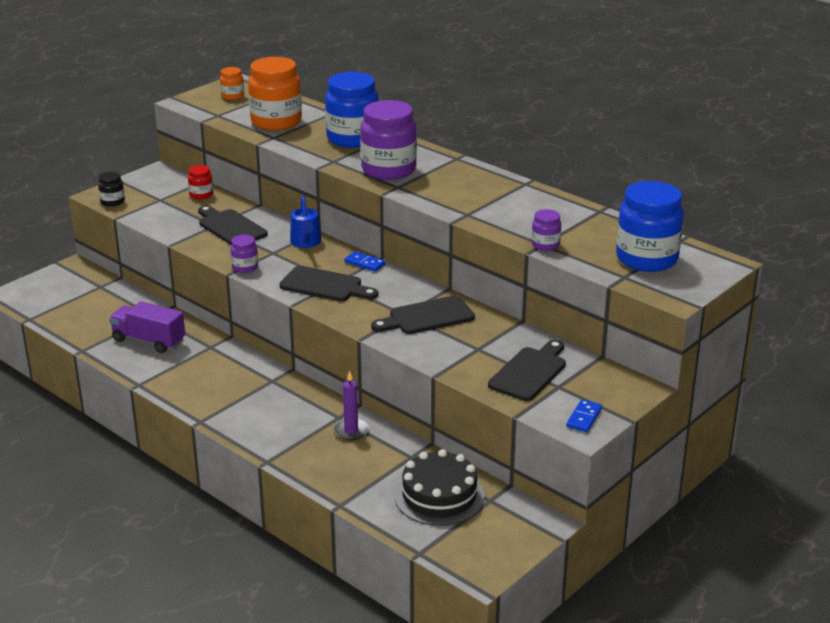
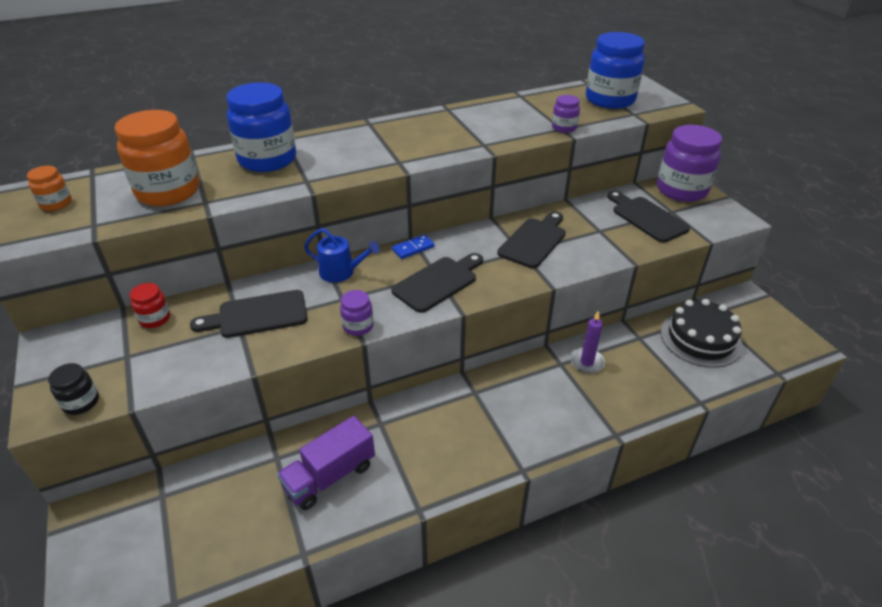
camera: 65 degrees left, 10 degrees up
purple jar [360,100,417,180] -> purple jar moved to [657,125,722,202]
black cutting board [371,296,475,334] -> black cutting board turned 150 degrees counterclockwise [497,212,566,268]
blue domino [566,399,602,432] -> none

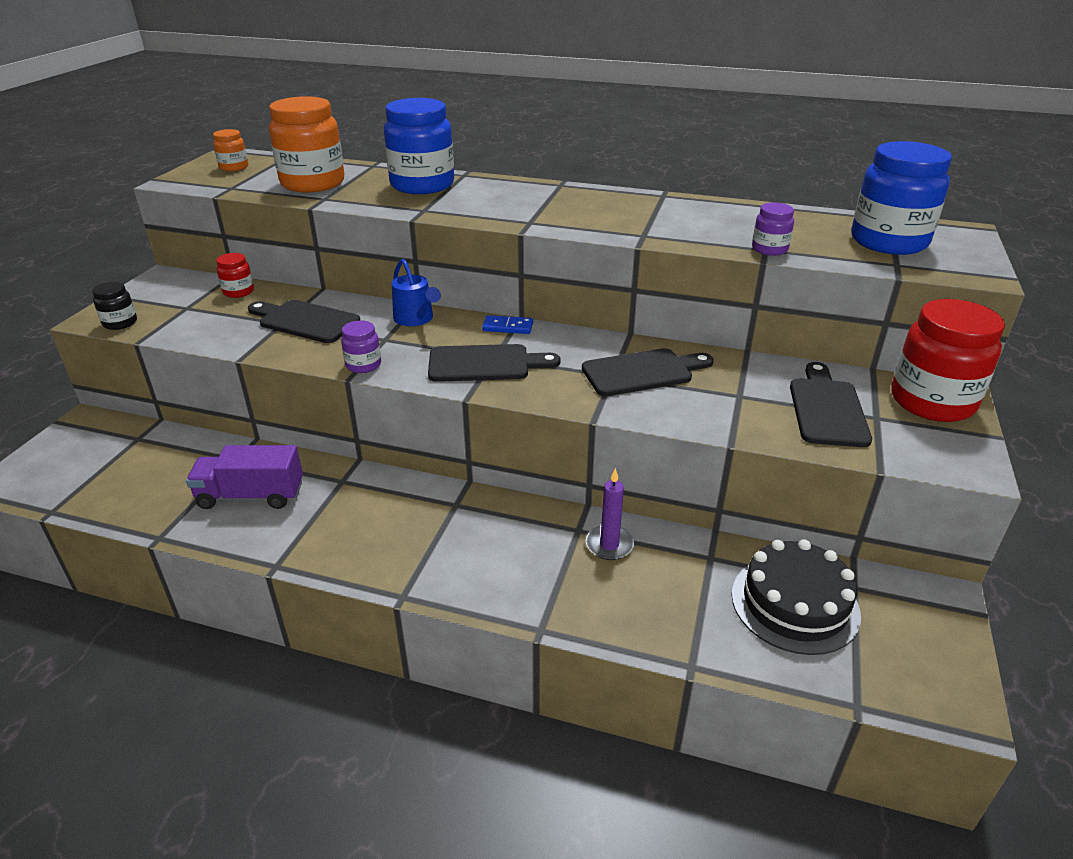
camera: 40 degrees right, 5 degrees down
purple jar [657,125,722,202] -> red jar [891,299,1005,422]

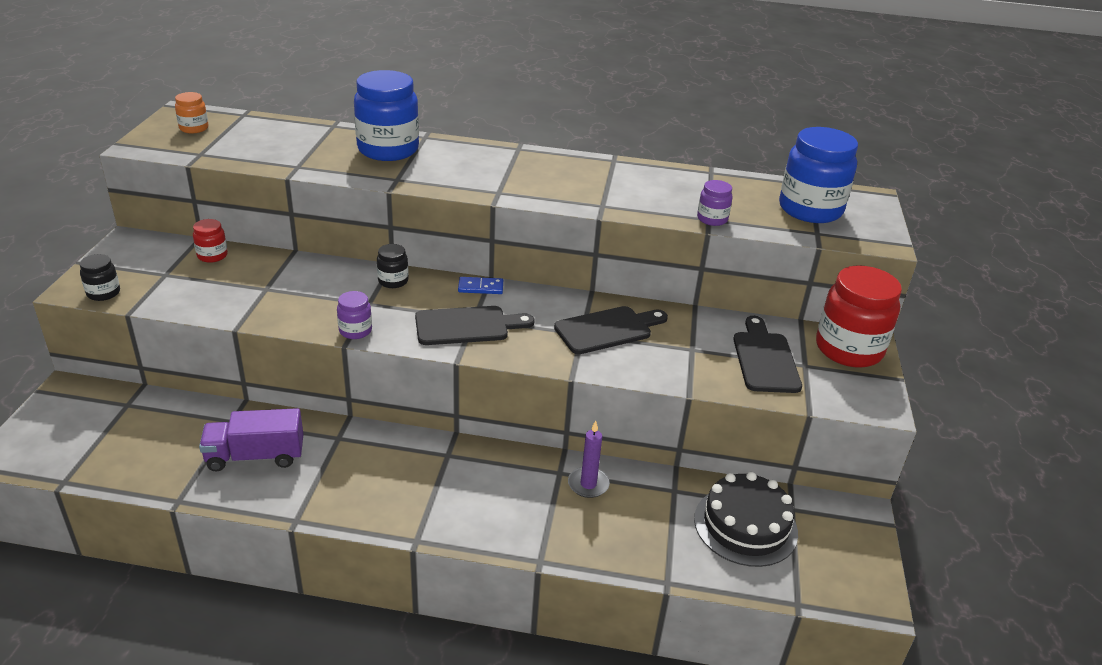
camera: 10 degrees left, 0 degrees up
black cutting board [248,300,360,343] -> none
orange jar [269,96,344,192] -> none
blue watering can [392,259,441,326] -> black jar [377,244,409,288]

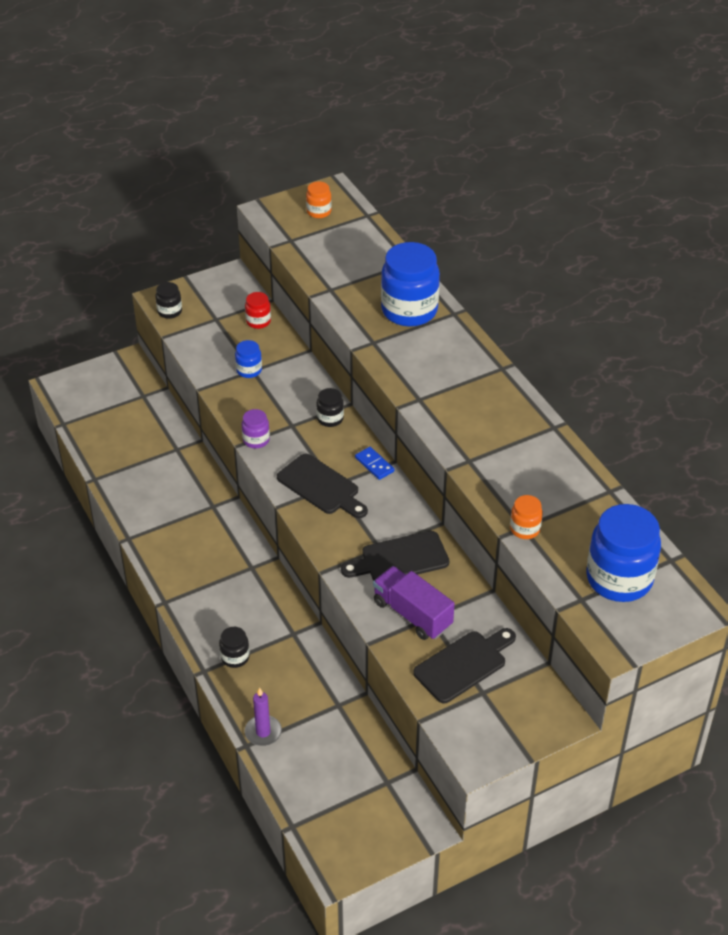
camera: 55 degrees right, 10 degrees up
purple truck [199,408,303,471] -> purple truck moved to [373,566,455,640]
black cutting board [554,306,668,354] -> black cutting board turned 135 degrees clockwise [341,531,449,580]
purple candle [568,421,610,498] -> purple candle moved to [245,688,282,746]
black cake [694,472,798,567] -> none
purple jar [697,180,732,226] -> orange jar [510,495,543,539]
red jar [816,265,902,368] -> none
none -> black jar [219,627,250,668]
none -> blue jar [235,340,262,378]

